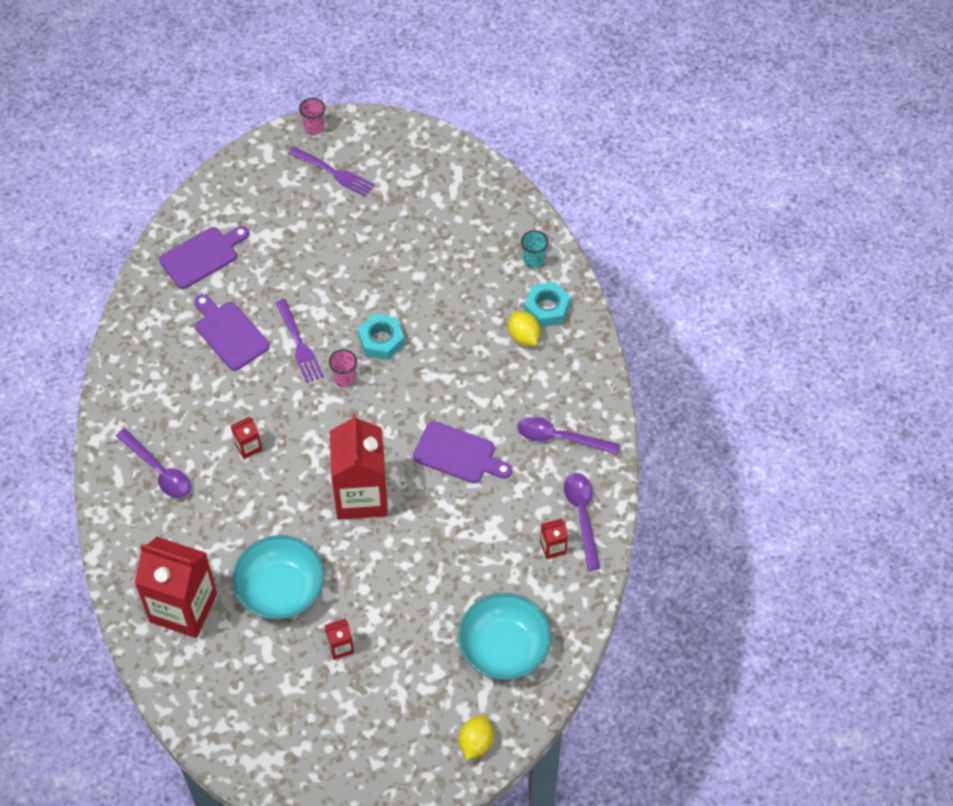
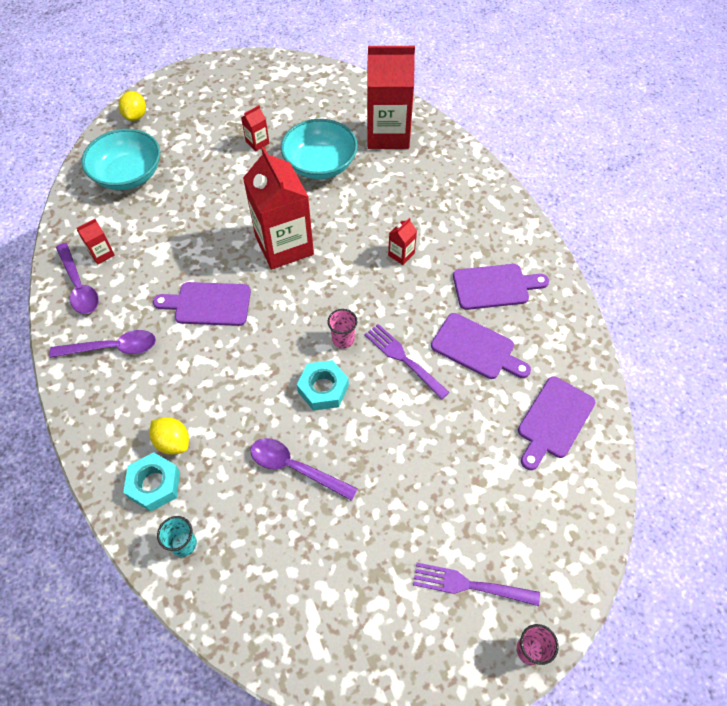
camera: 160 degrees right, 0 degrees up
purple spoon [116,428,191,498] -> purple spoon moved to [250,438,358,501]
none -> purple cutting board [453,264,549,310]

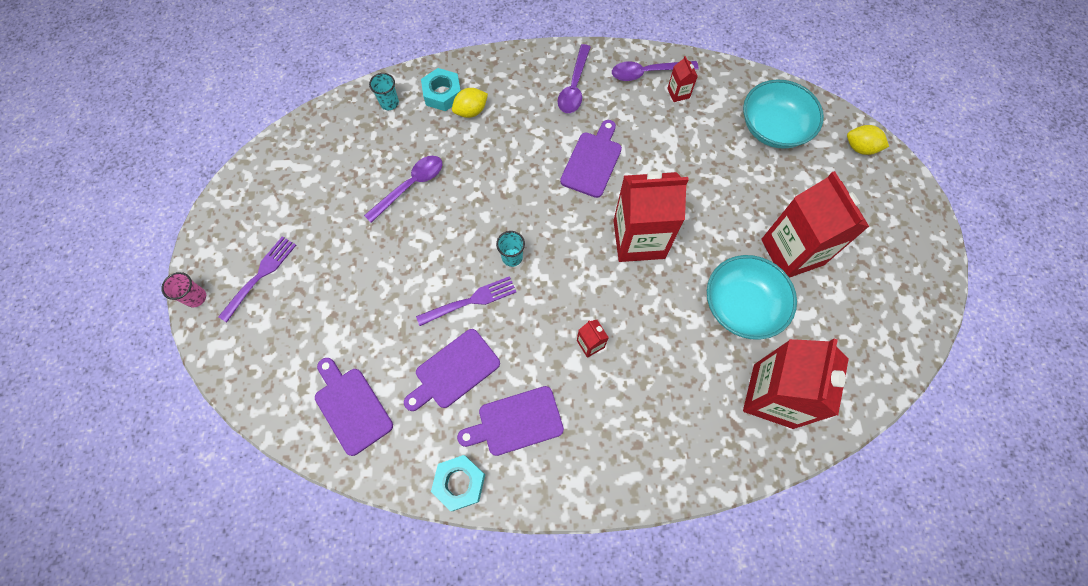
camera: 110 degrees right, 10 degrees up
red carton [241,105,269,151] -> red carton [761,171,869,278], size x2.41
turquoise nut [297,360,349,411] -> turquoise nut moved to [431,455,485,511]
pink cup [328,309,357,349] -> turquoise cup [496,231,525,267]
purple cutting board [453,264,549,310] -> purple cutting board turned 60 degrees clockwise [457,386,564,456]

